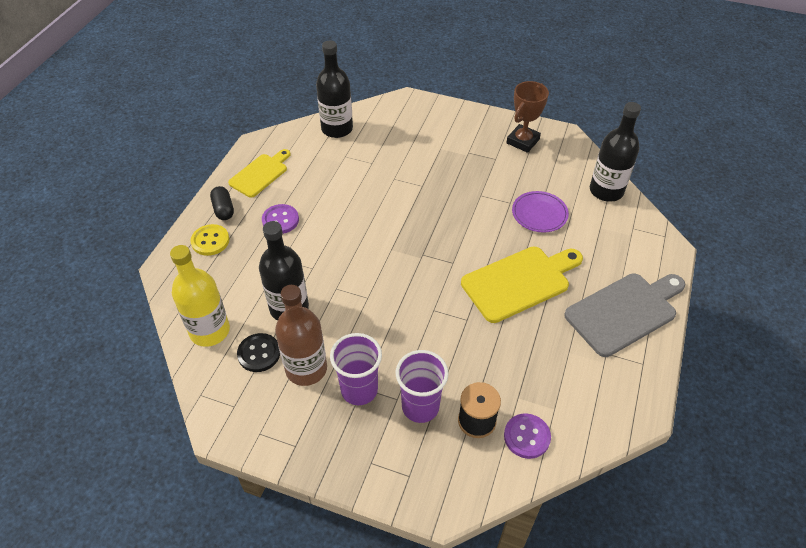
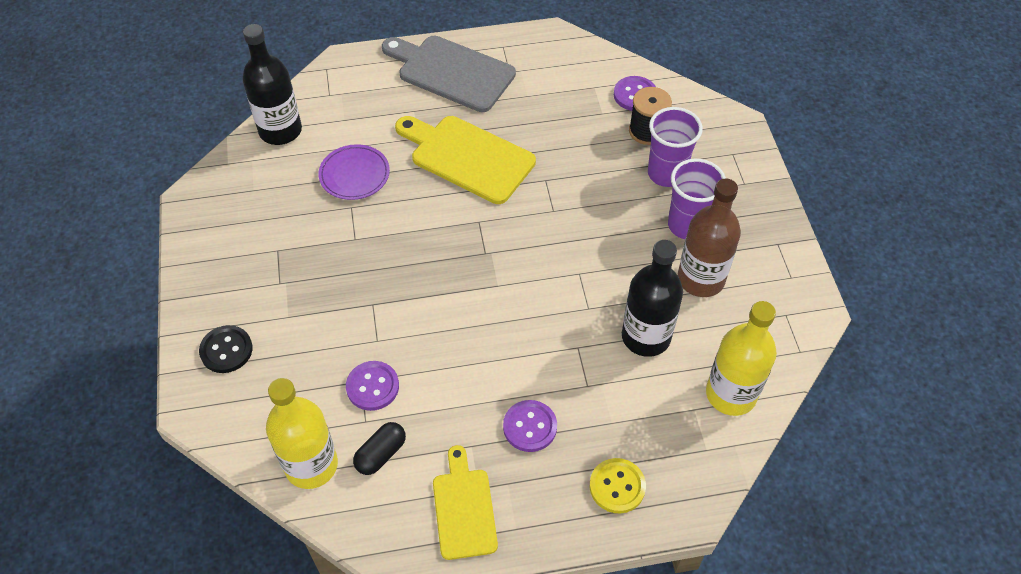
camera: 120 degrees left, 5 degrees up
black capsule [210,186,234,220] -> black capsule moved to [353,422,406,475]
yellow cutting board [228,149,291,198] -> yellow cutting board turned 75 degrees clockwise [433,445,498,560]
black button [237,333,280,372] -> black button moved to [199,325,252,373]
black bottle [316,41,353,138] -> yellow bottle [266,378,338,489]
brown trophy [506,81,549,153] -> none
none -> purple button [346,361,399,411]

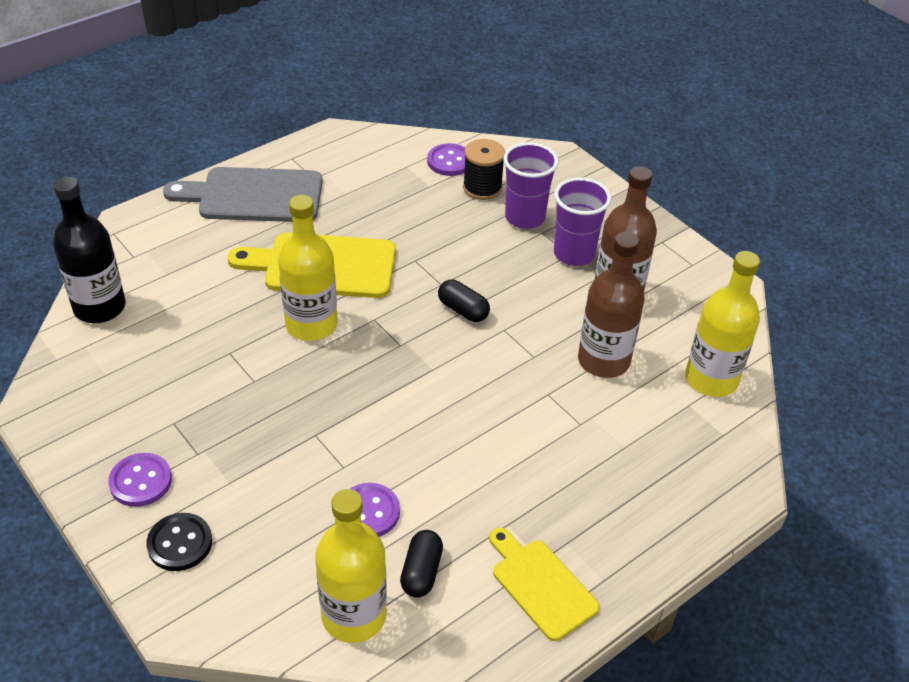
camera: 30 degrees left, 10 degrees down
purple plate [318,144,390,200] -> none
purple button [503,400,557,452] -> purple button moved to [108,453,172,507]
yellow button [590,458,646,513] -> none
black bottle [622,240,683,357] -> brown bottle [578,232,645,378]
none -> yellow bottle [278,195,338,341]
none -> black capsule [438,280,490,322]

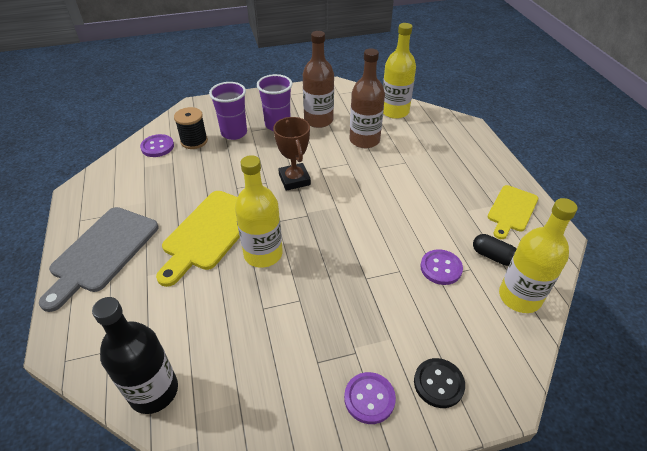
camera: 65 degrees left, 0 degrees up
black capsule [438,280,490,322] -> brown trophy [273,117,311,191]
yellow cutting board [489,528,600,641] -> yellow cutting board turned 45 degrees counterclockwise [488,185,538,239]

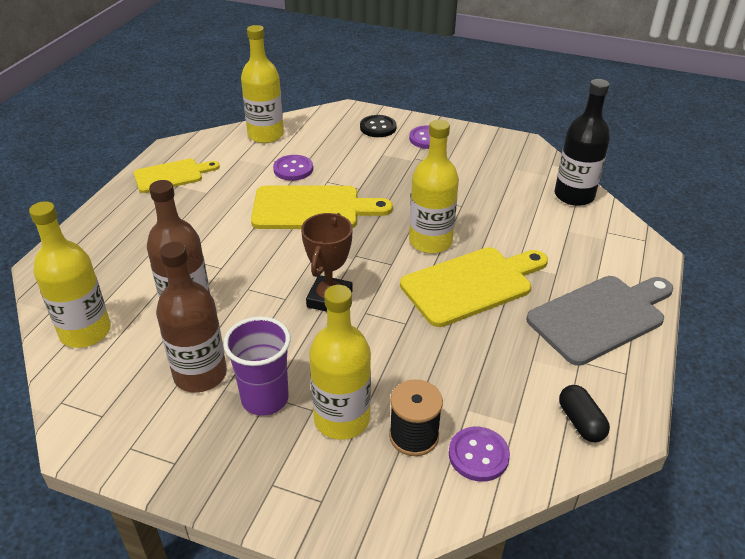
camera: 145 degrees left, 5 degrees down
purple cup [209,82,247,140] -> yellow bottle [309,285,371,440]
black capsule [473,234,516,266] -> black capsule moved to [559,385,610,442]
none -> yellow cutting board [251,185,393,229]

